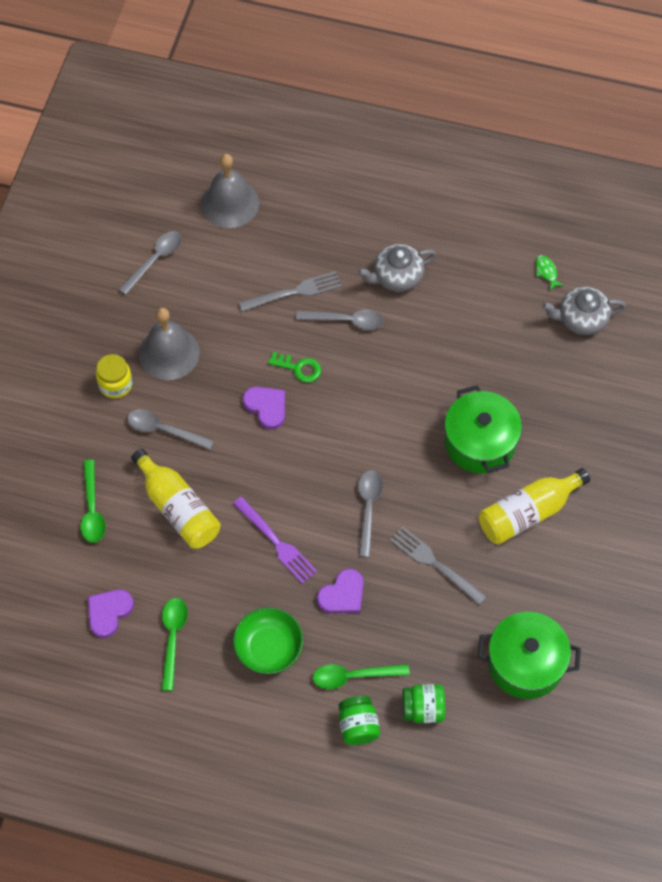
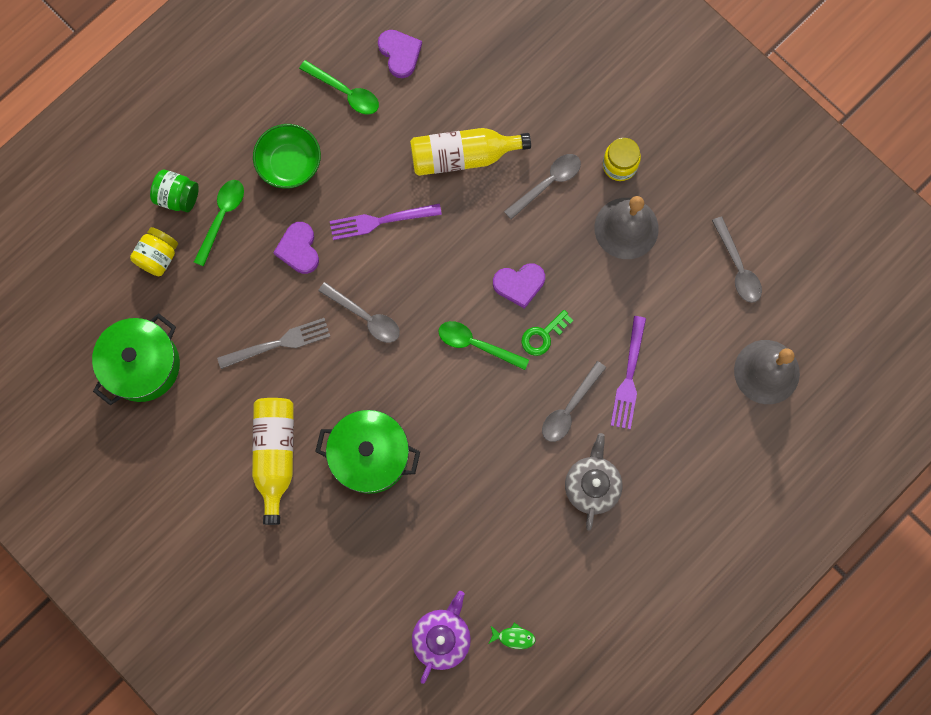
camera: 120 degrees right, 15 degrees up
green spoon [81,460,106,543] -> green spoon moved to [438,321,529,370]
grey fork [239,271,342,312] -> purple fork [611,316,646,429]
green jar [403,684,445,723] -> yellow jar [130,227,178,277]
grey teapot [542,287,626,335] -> purple teapot [412,591,471,684]

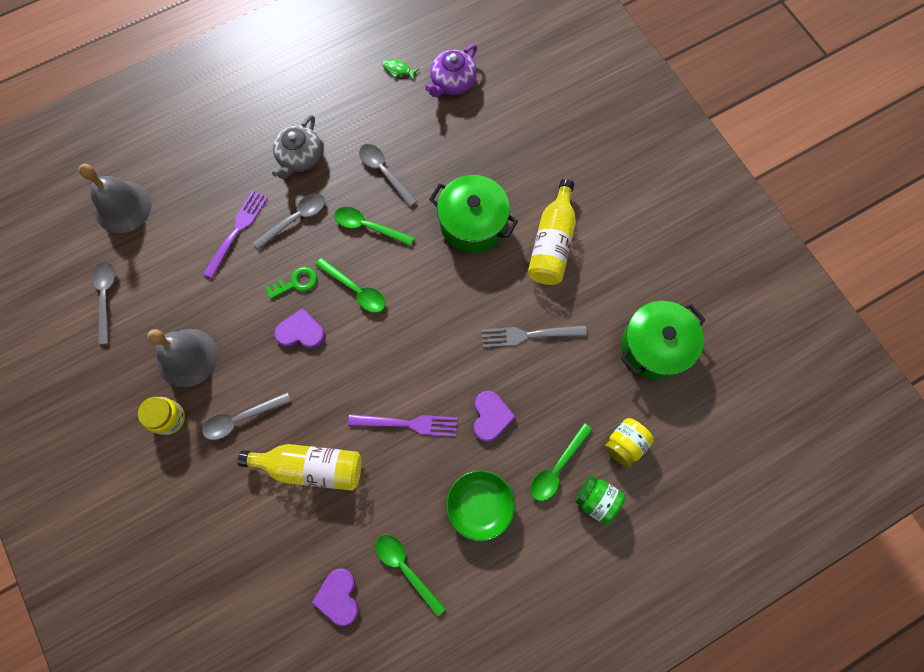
camera: 165 degrees left, 5 degrees down
grey spoon [318,282,400,343] -> grey spoon moved to [359,144,417,207]
none -> green spoon [334,207,415,246]

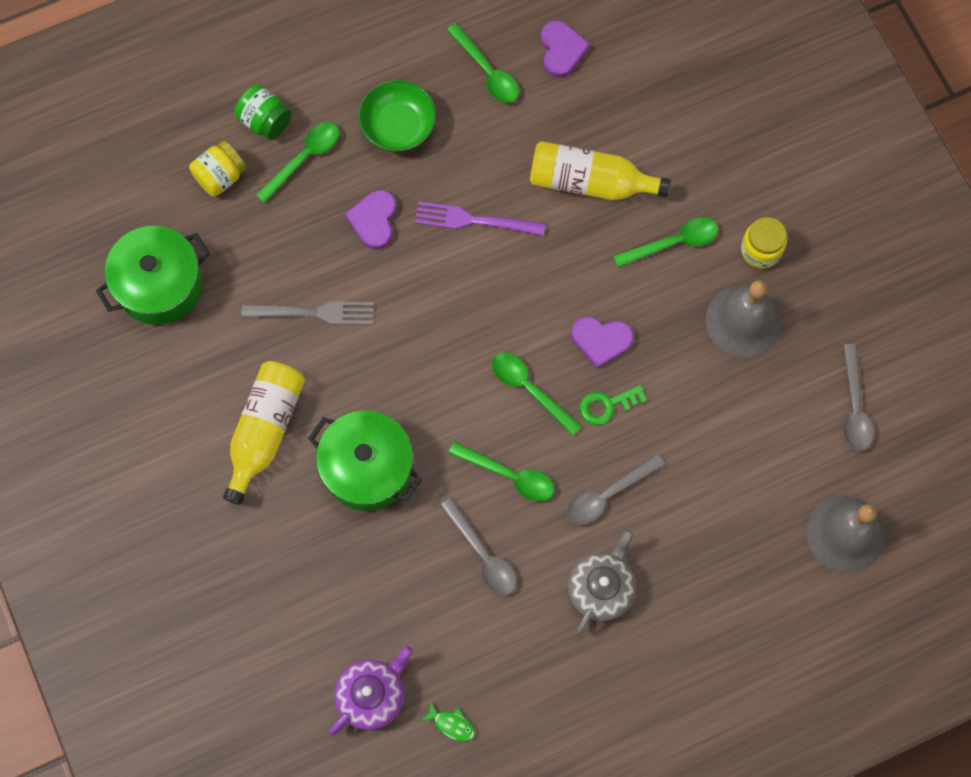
camera: 175 degrees left, 0 degrees up
grey spoon [202,392,291,440] -> green spoon [613,217,718,268]
purple fork [203,190,268,279] -> none

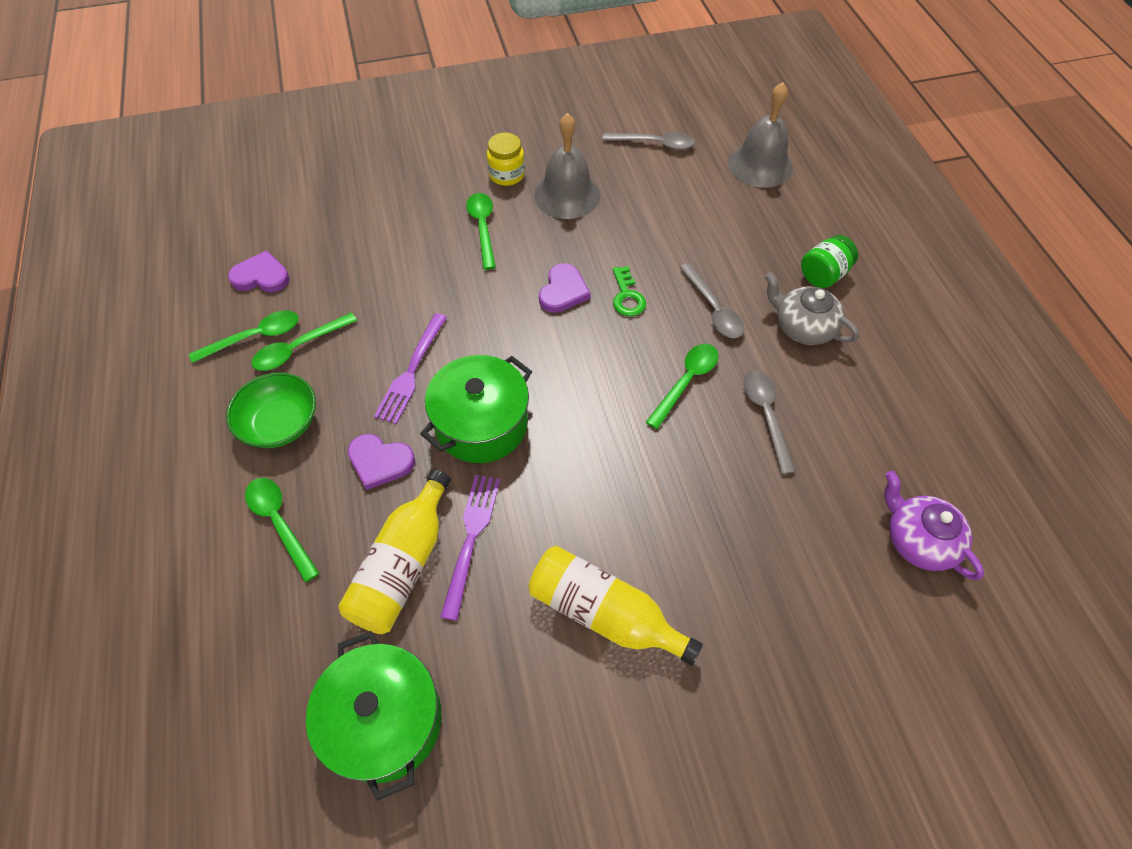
camera: 80 degrees left, 15 degrees down
yellow jar [189,141,247,197] -> none
green jar [235,85,291,140] -> green jar moved to [801,235,858,288]
grey fork [241,301,374,325] -> purple fork [440,475,500,621]
green pot [308,410,422,511] -> green pot moved to [420,355,532,463]
green fish [421,702,475,742] -> none
grey spoon [440,498,516,595] -> grey spoon turned 75 degrees counterclockwise [743,371,796,475]
green spoon [492,353,582,435] -> green spoon moved to [251,312,357,371]
yellow bottle [530,141,671,200] -> yellow bottle moved to [338,470,451,634]

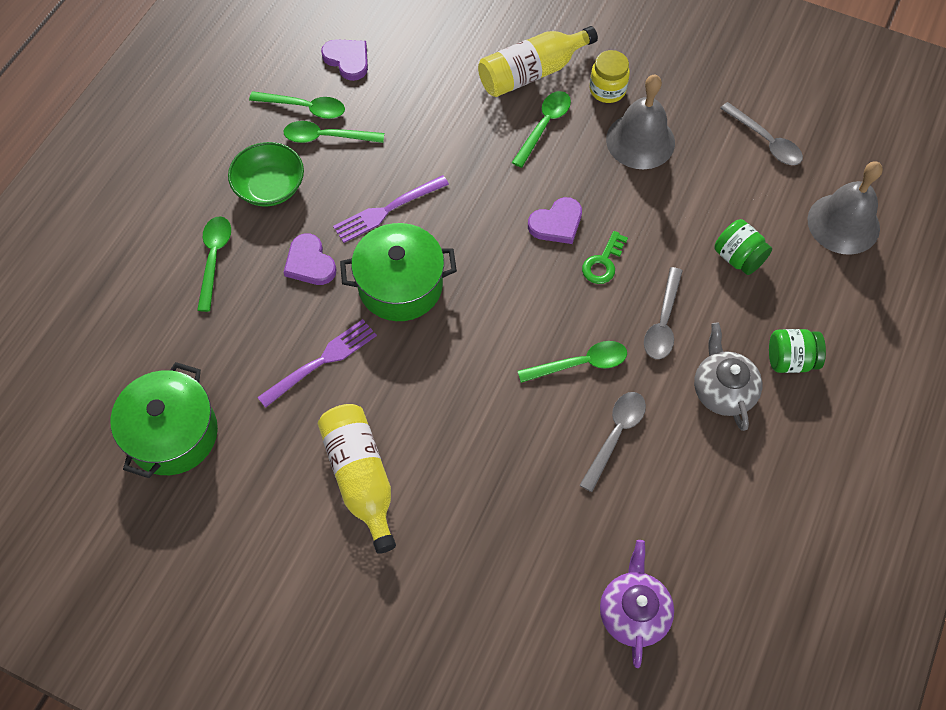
camera: 40 degrees right, 5 degrees up
yellow bottle [338,470,451,634] -> yellow bottle moved to [478,26,598,97]
none -> green jar [715,219,772,275]

